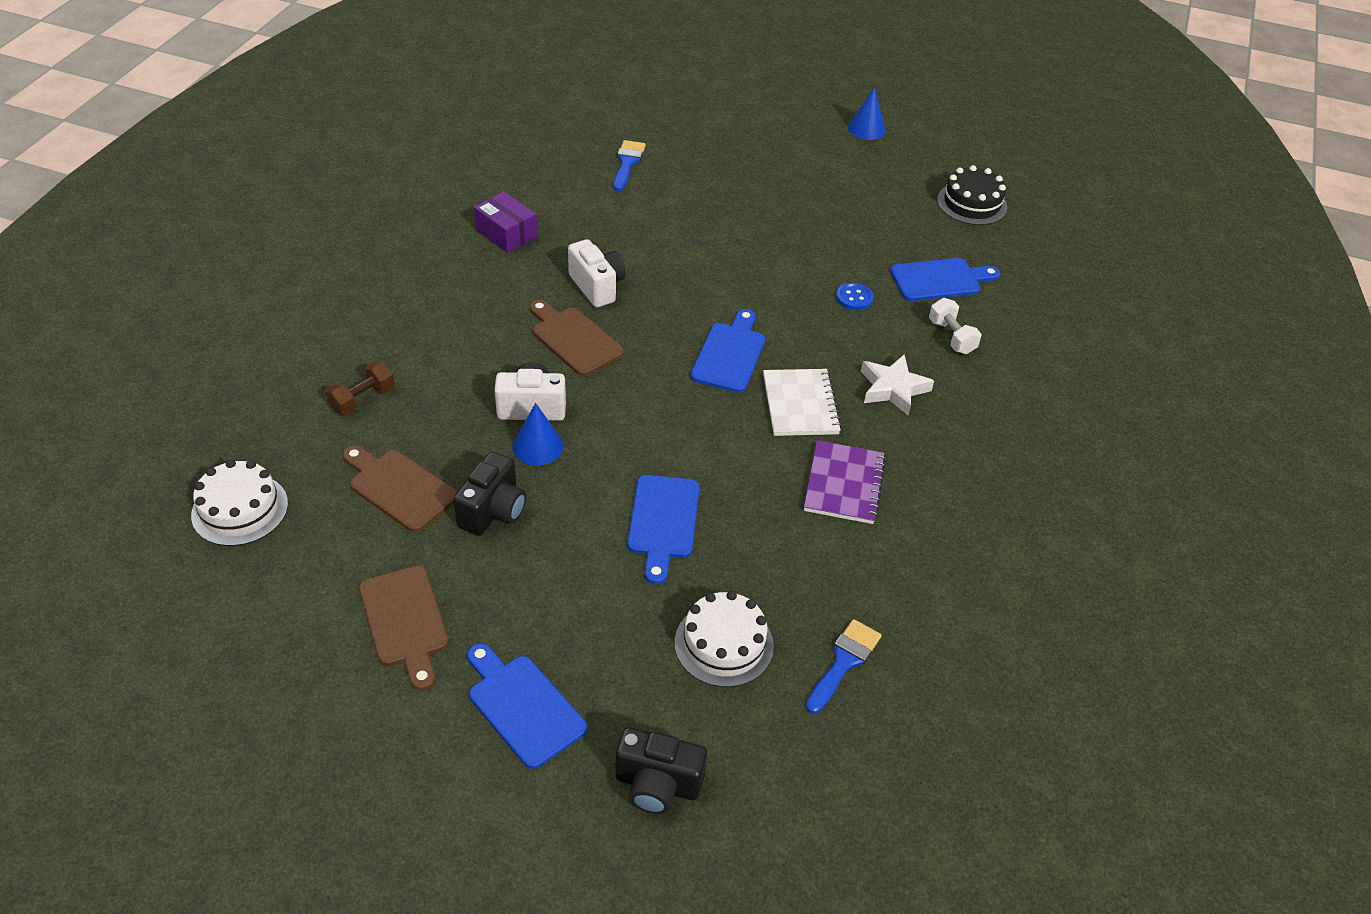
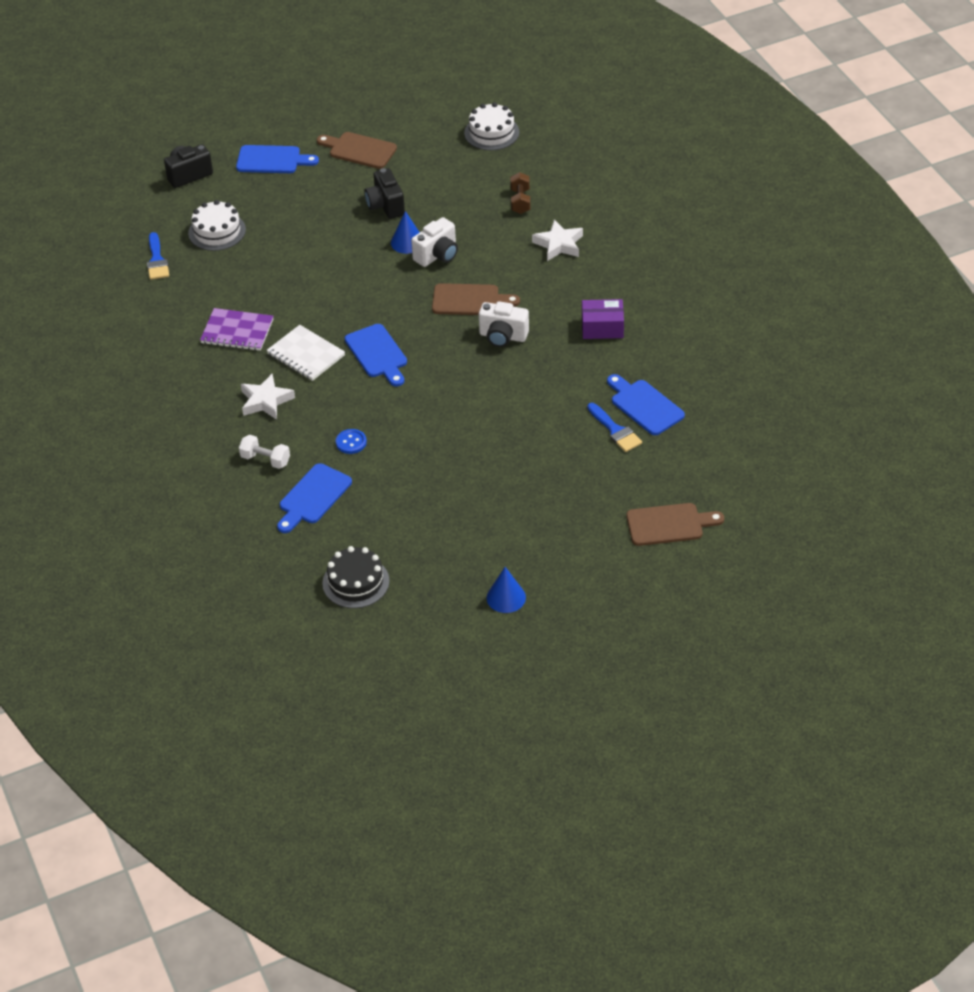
camera: 140 degrees right, 0 degrees up
brown cutting board [343,446,457,532] -> brown cutting board moved to [626,503,724,546]
blue cutting board [627,475,700,584] -> blue cutting board moved to [607,374,685,435]
purple notebook [804,440,886,524] -> purple notebook turned 45 degrees counterclockwise [200,308,273,351]
none -> white star [532,220,583,261]

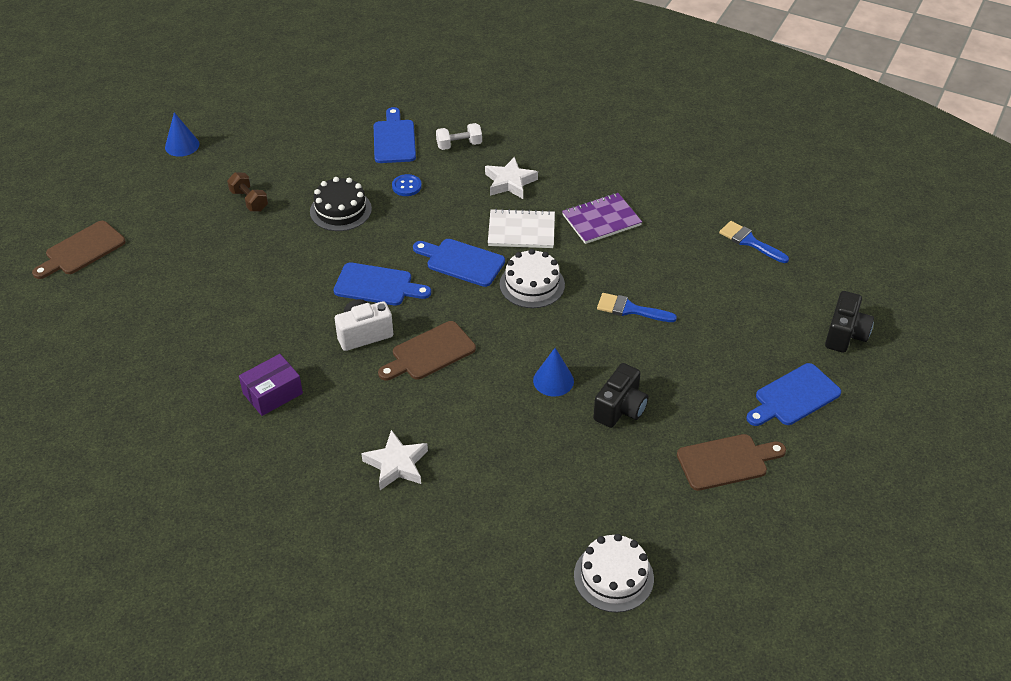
camera: 140 degrees right, 0 degrees up
white cake [188,200,246,251] -> white cake moved to [500,249,565,308]
black cake [322,546,390,608] -> black cake moved to [310,177,372,231]
black camera [364,168,405,219] -> black camera turned 90 degrees clockwise [593,363,648,428]
white camera [411,217,458,267] -> none
brown dumbbell [510,172,531,214] -> brown dumbbell moved to [227,172,268,212]
blue brush [587,403,642,452] -> blue brush moved to [597,293,677,322]
blue cutting board [607,374,685,435] -> blue cutting board moved to [334,262,431,306]

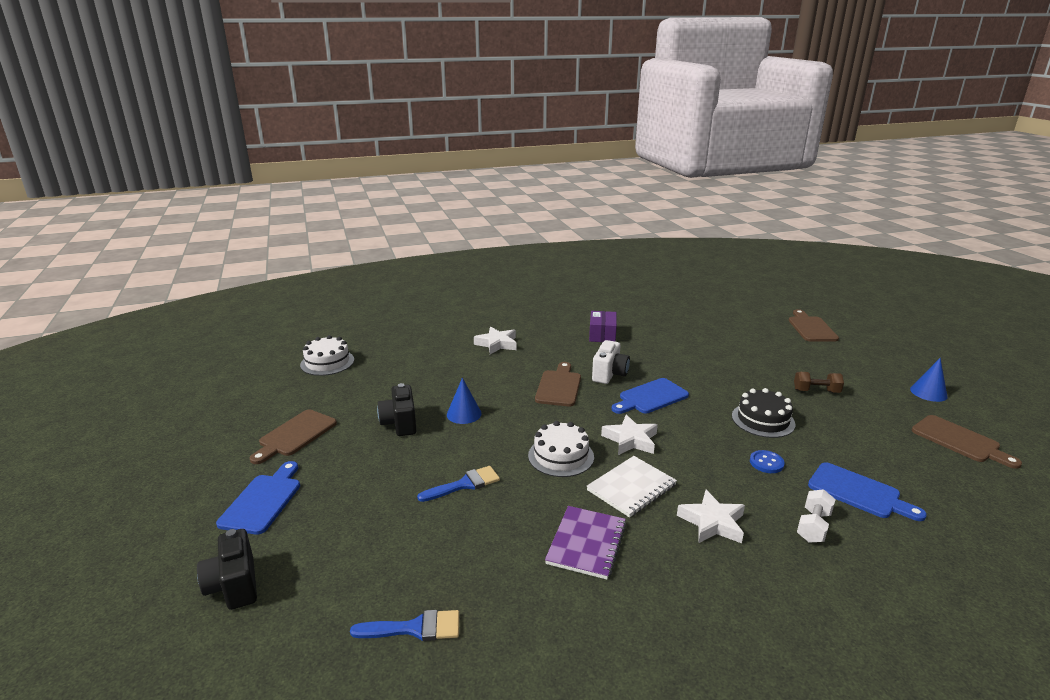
camera: 135 degrees right, 20 degrees down
blue cutting board [413,239,505,287] -> white star [601,414,658,455]
none -> brown cutting board [912,415,1022,469]

